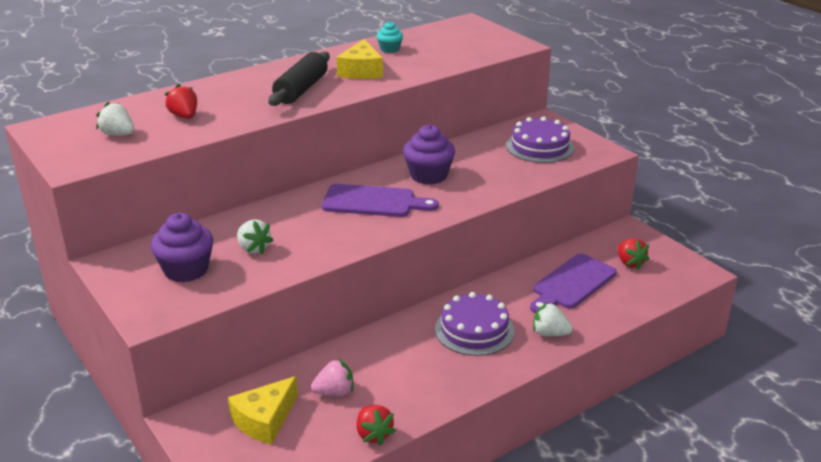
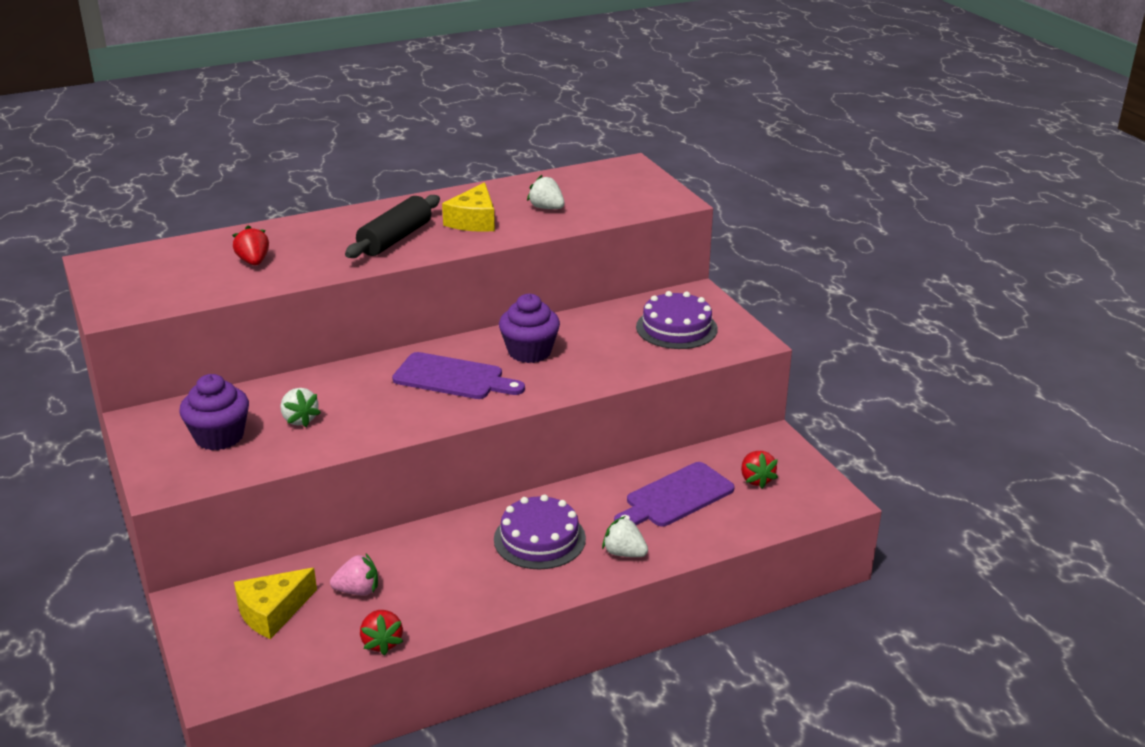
camera: 10 degrees right, 0 degrees up
white strawberry [96,102,134,136] -> white strawberry moved to [527,175,565,209]
turquoise cupcake [377,22,403,53] -> none

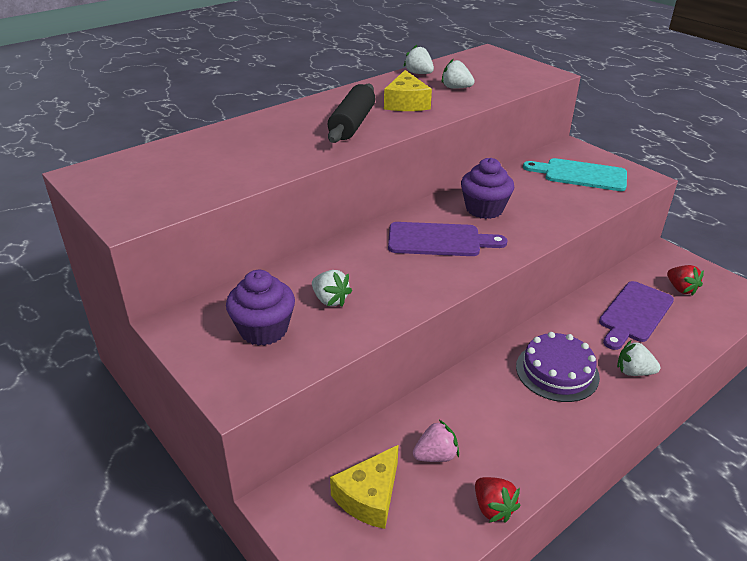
camera: 15 degrees left, 5 degrees up
red strawberry [232,225,269,265] -> none
purple cake [636,291,718,349] -> turquoise cutting board [523,158,627,191]
none -> white strawberry [403,45,434,74]

